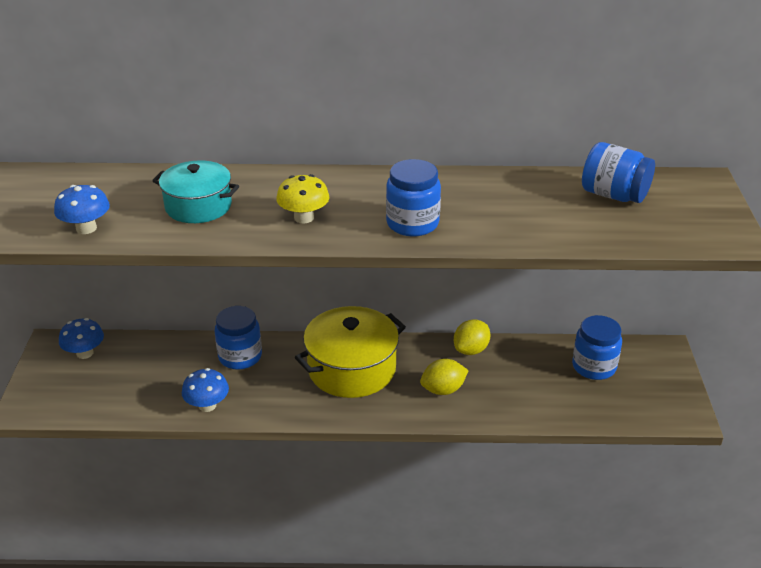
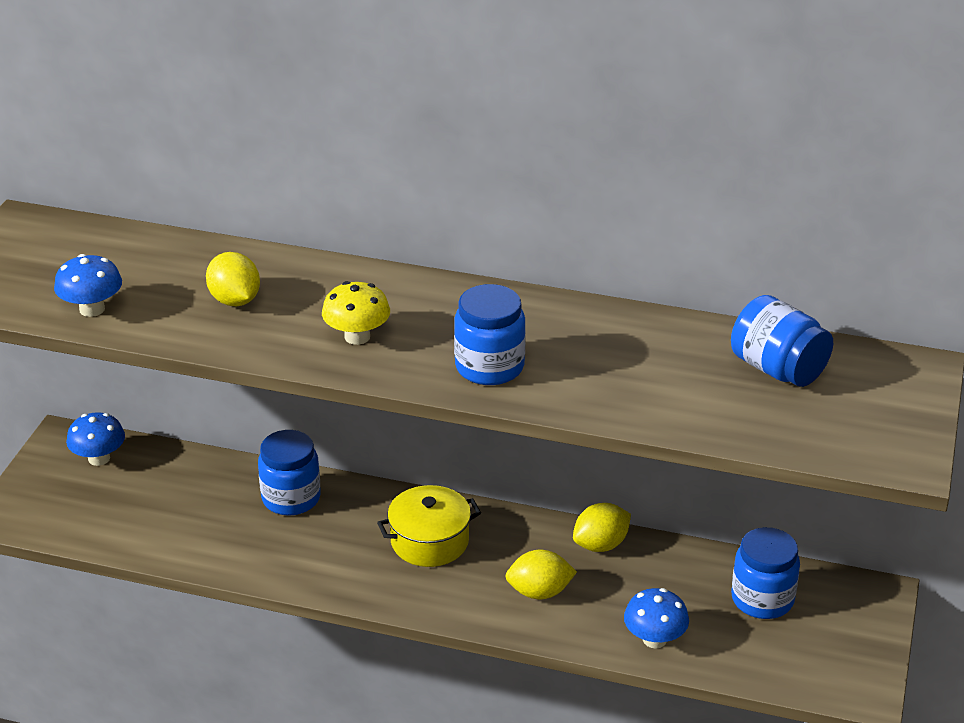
camera: 15 degrees right, 0 degrees up
turquoise pot [152,160,239,223] -> yellow lemon [206,252,260,307]
blue mushroom [182,368,229,412] -> blue mushroom moved to [624,588,689,648]
yellow pot [295,306,406,398] -> yellow pot [377,485,481,567], size x0.65

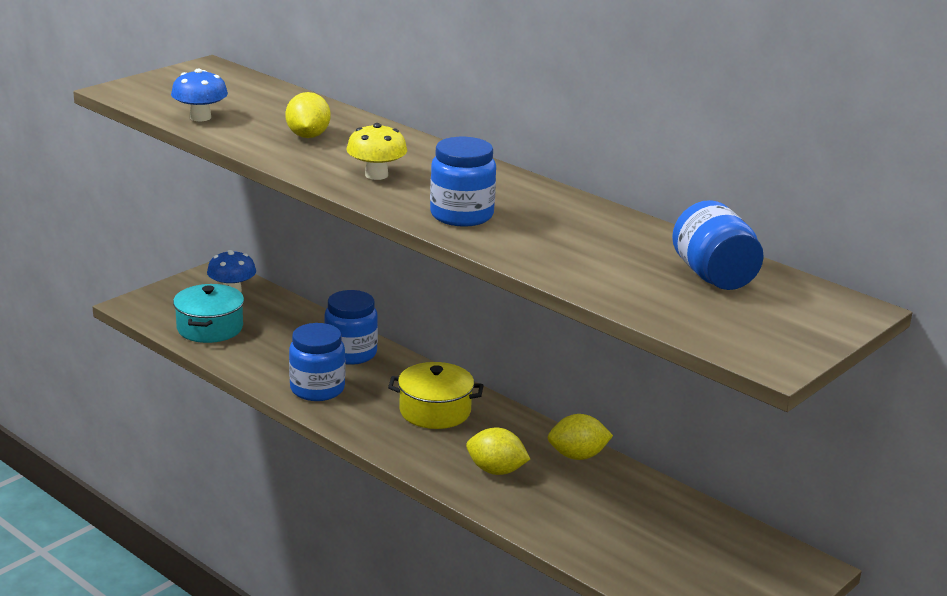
camera: 25 degrees right, 10 degrees down
blue mushroom [624,588,689,648] -> none
blue jar [731,527,800,619] -> blue jar moved to [289,323,345,401]
none -> turquoise pot [173,284,244,343]

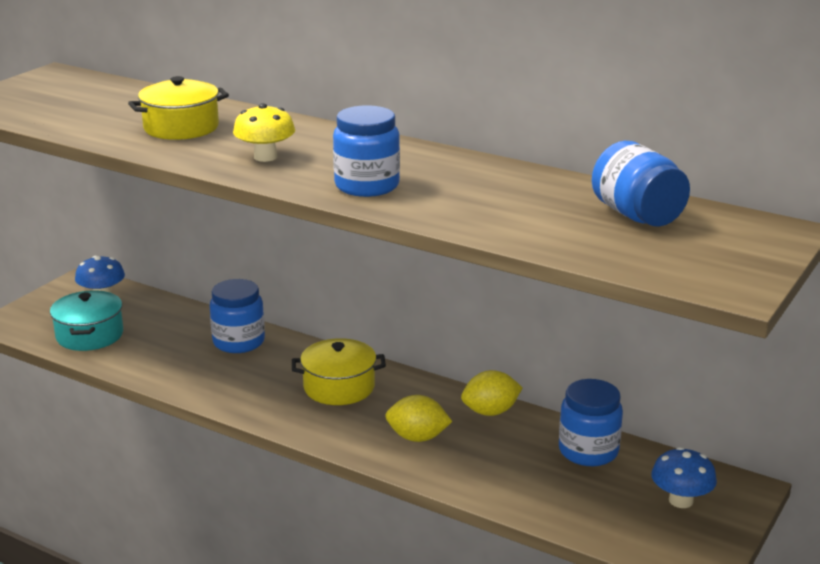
camera: 10 degrees left, 0 degrees up
blue mushroom [171,69,228,121] -> blue mushroom moved to [651,447,717,508]
yellow lemon [285,92,331,138] -> yellow pot [128,76,229,140]
blue jar [289,323,345,401] -> blue jar moved to [559,379,623,466]

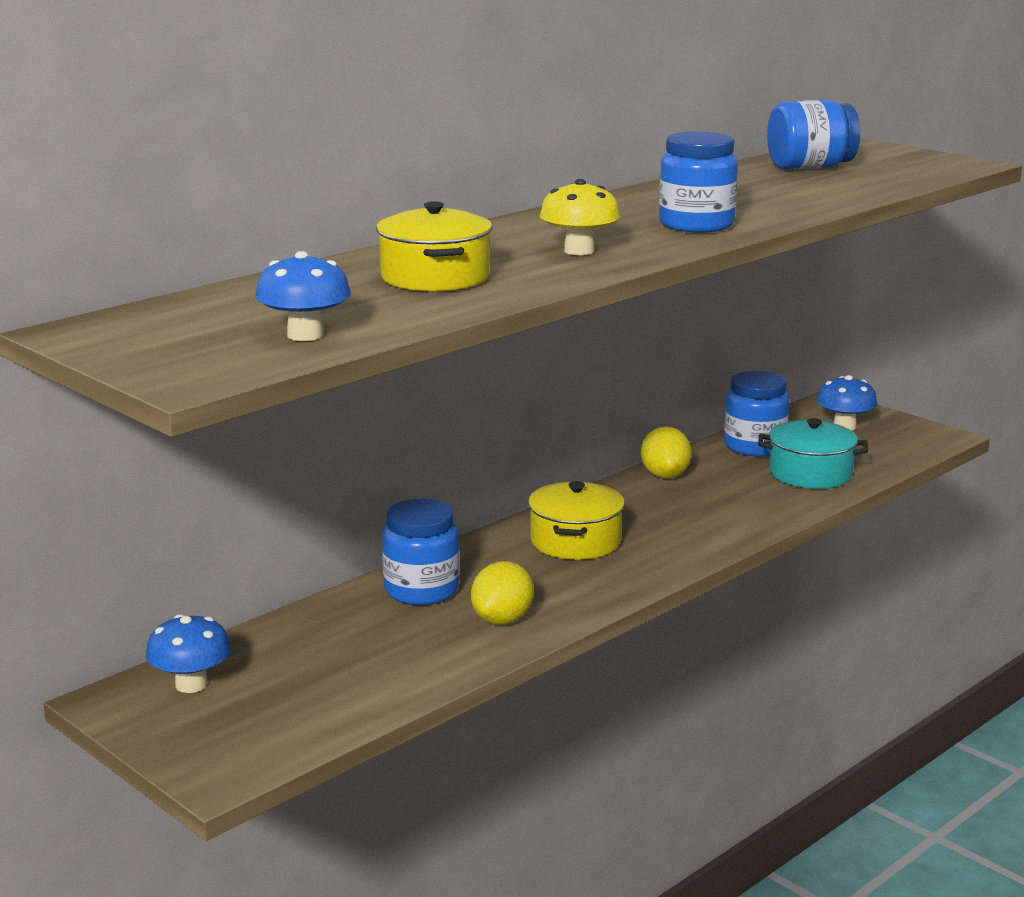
camera: 75 degrees left, 5 degrees down
turquoise pot [50,290,123,351] -> turquoise pot moved to [758,418,868,489]
yellow lemon [385,395,452,442] -> yellow lemon moved to [471,561,534,625]
none -> blue mushroom [255,251,351,341]

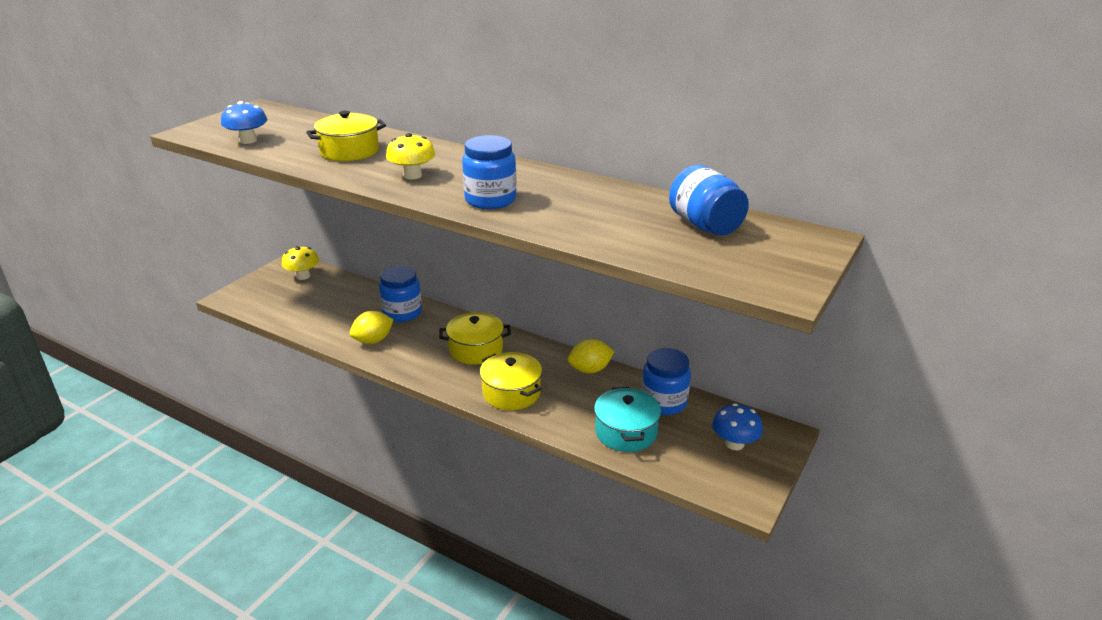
camera: 75 degrees right, 10 degrees up
blue mushroom [146,614,231,693] -> yellow mushroom [282,246,319,280]
yellow lemon [471,561,534,625] -> yellow lemon turned 45 degrees counterclockwise [350,311,394,344]
none -> yellow pot [480,352,542,410]

